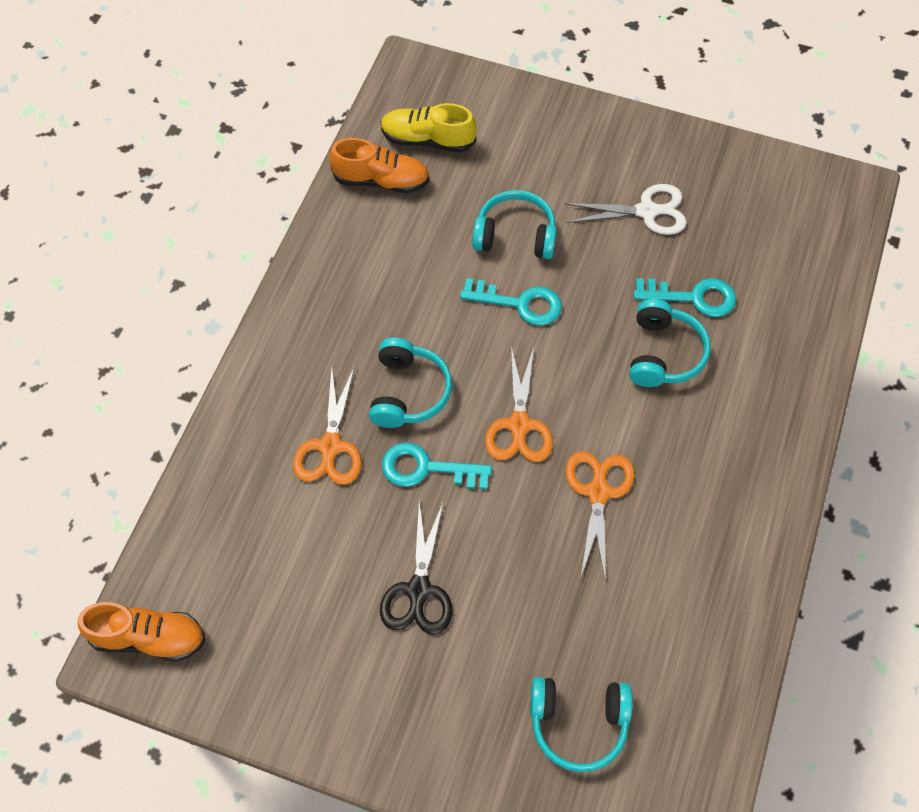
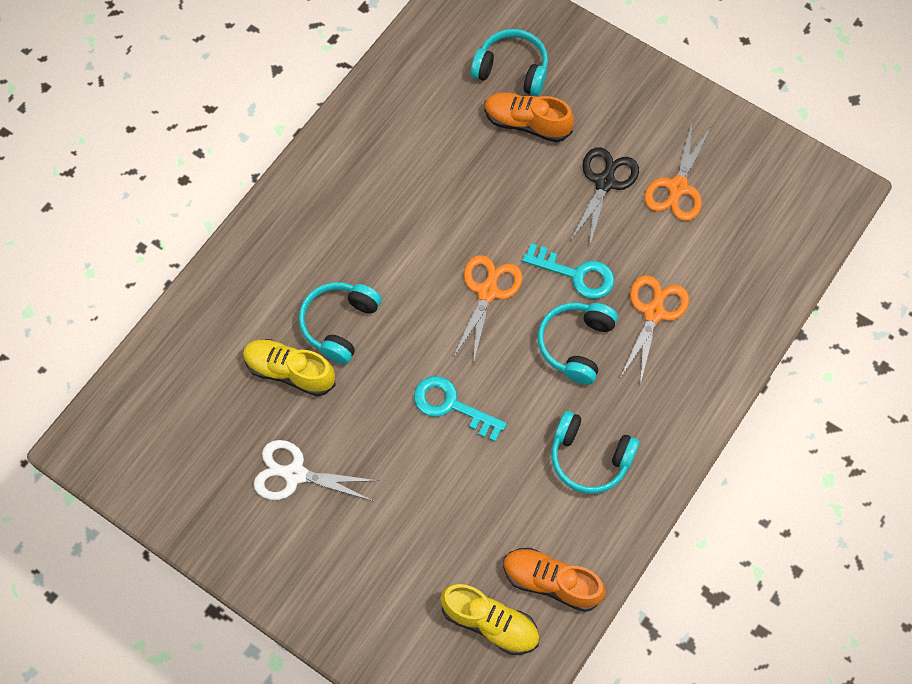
camera: 165 degrees left, 5 degrees up
orange shoe [78,602,205,661] -> orange shoe moved to [484,93,574,142]
turquoise headphones [472,190,557,259] -> turquoise headphones moved to [551,411,639,494]
orange scissors [566,451,634,581] -> orange scissors moved to [644,123,711,221]
turquoise key [634,278,736,317] -> yellow shoe [243,339,336,396]

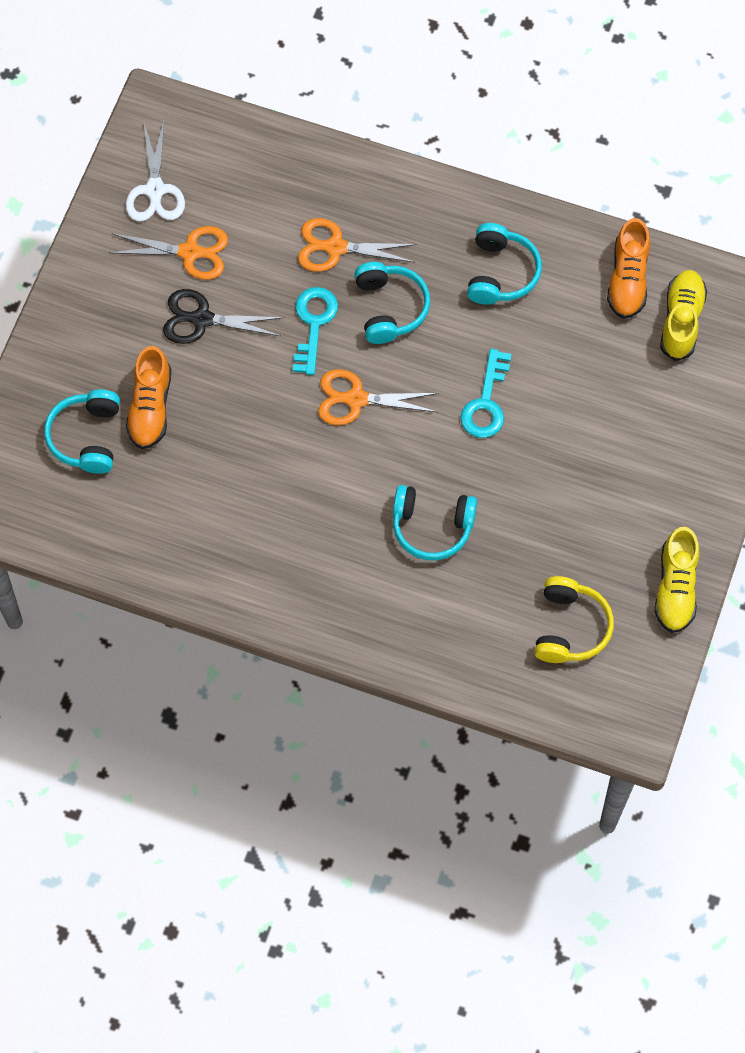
camera: 105 degrees left, 0 degrees up
yellow shoe [243,339,336,396] -> yellow shoe moved to [654,527,699,633]
white scissors [253,440,379,501] -> white scissors moved to [126,121,185,221]
turquoise headphones [537,303,618,385] -> turquoise headphones turned 105 degrees counterclockwise [355,262,430,344]
none -> yellow headphones [534,576,614,663]

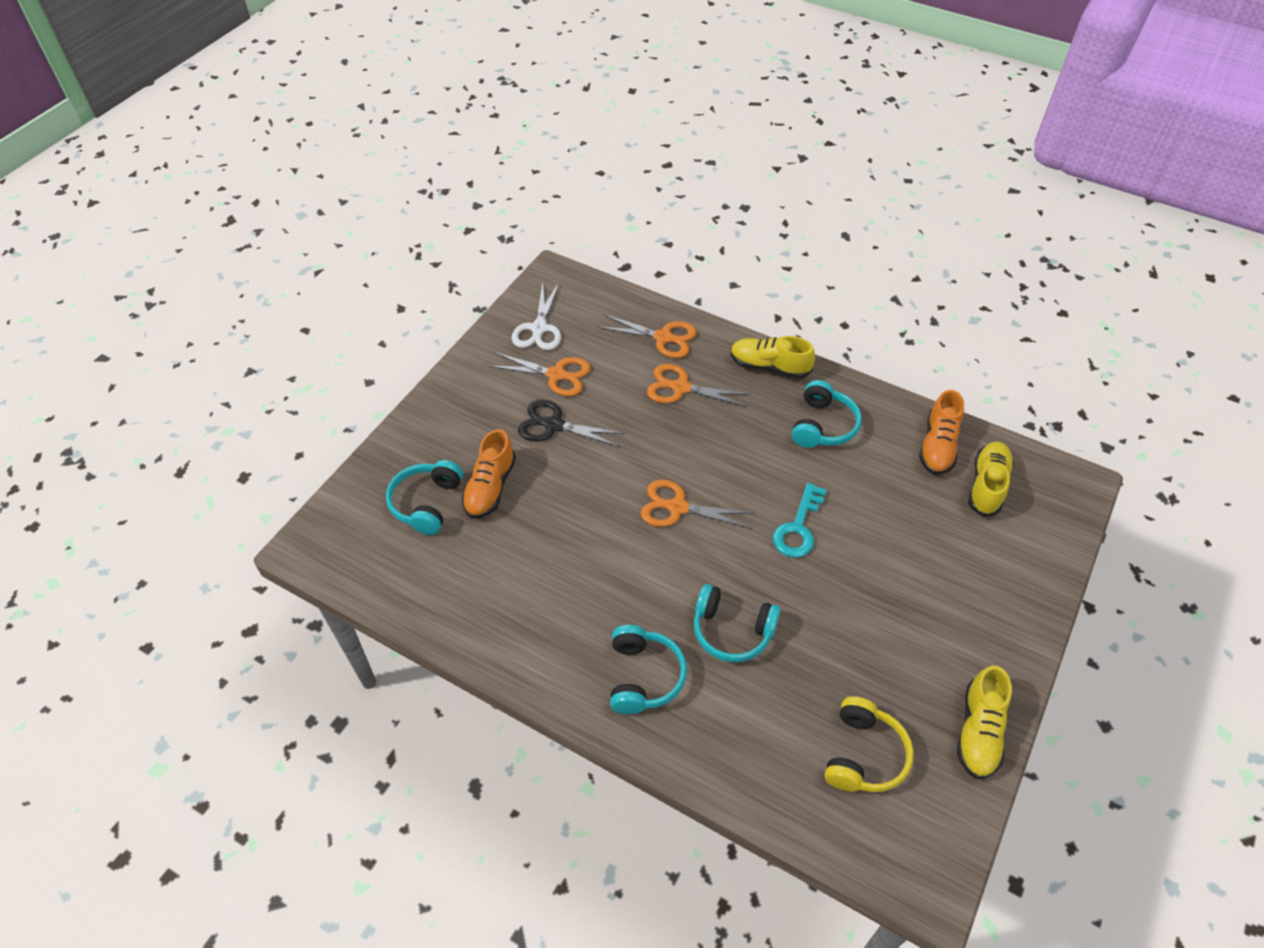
camera: 10 degrees right, 15 degrees down
turquoise key [293,287,338,375] -> none
turquoise headphones [355,262,430,344] -> turquoise headphones moved to [610,625,687,714]
none -> orange scissors [598,314,697,358]
none -> yellow shoe [730,336,815,379]

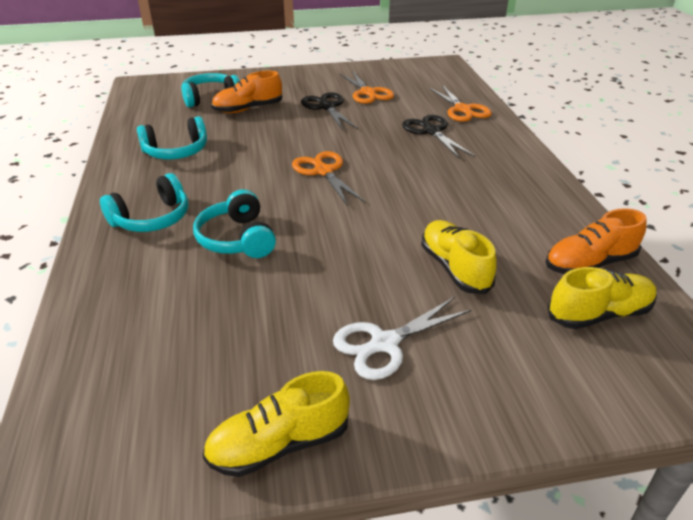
camera: 50 degrees right, 15 degrees down
white scissors [511,282,561,350] -> white scissors moved to [333,297,472,380]
orange scissors [647,364,751,407] -> black scissors [402,115,475,159]
yellow shoe [730,336,815,379] -> yellow shoe moved to [421,220,496,294]
turquoise key [773,483,826,558] -> none
turquoise headphones [792,380,862,448] -> turquoise headphones moved to [137,116,207,159]
yellow headphones [824,696,914,792] -> none

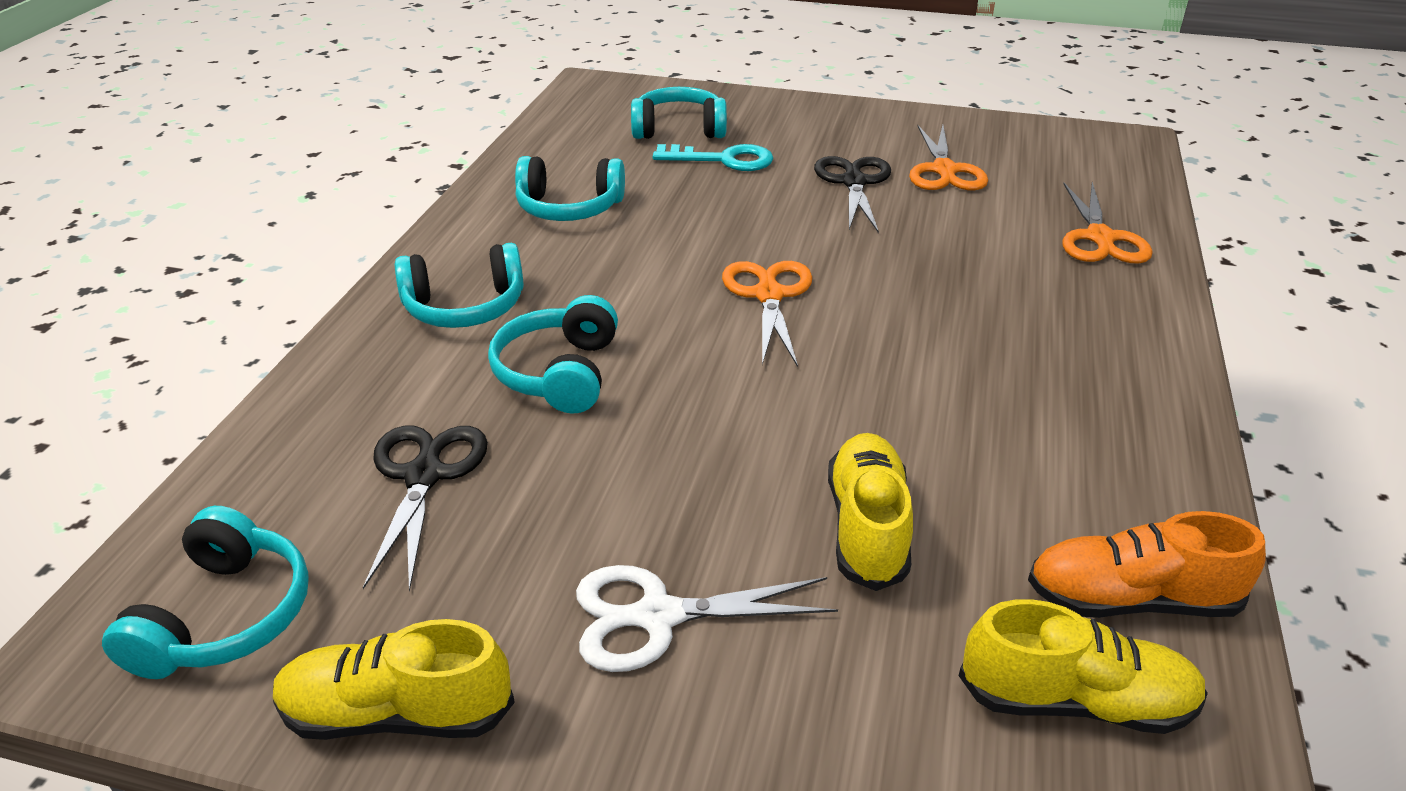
camera: 25 degrees right, 0 degrees up
orange shoe [211,71,282,113] -> turquoise key [653,144,773,171]
black scissors [402,115,475,159] -> black scissors moved to [363,425,488,592]
none -> turquoise headphones [102,506,309,679]

